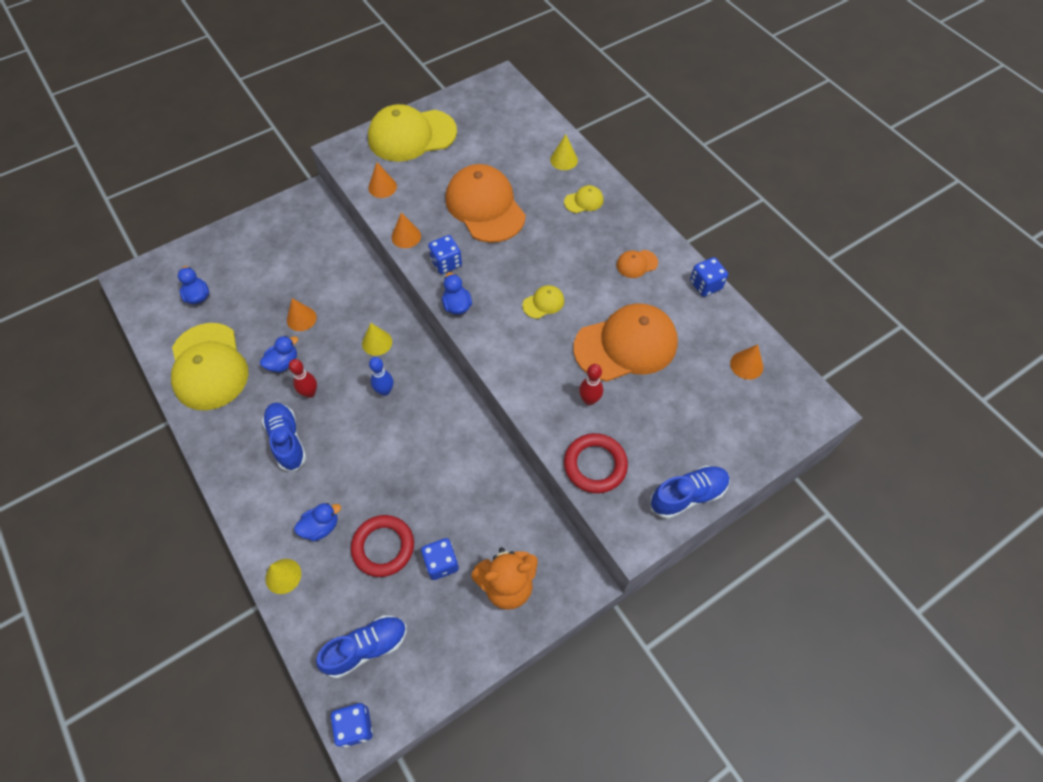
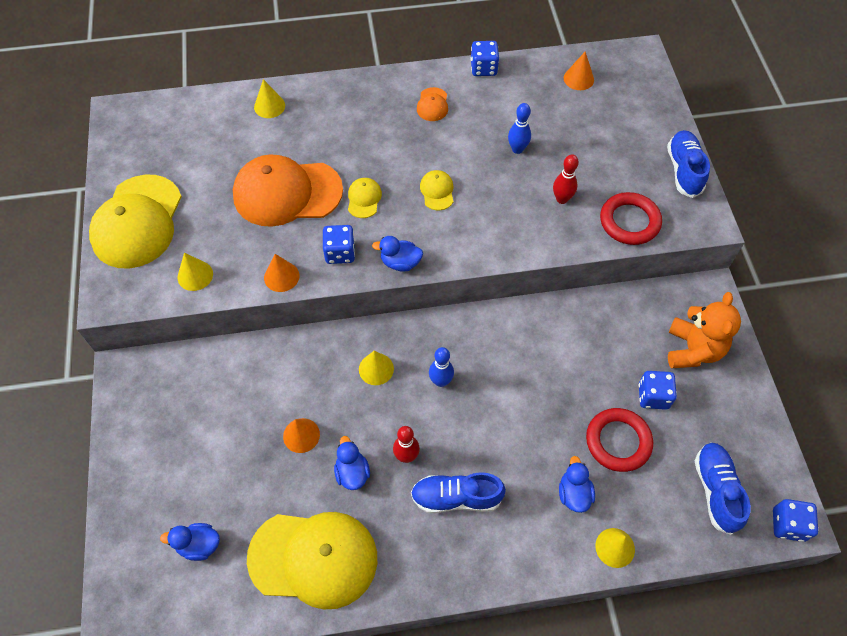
camera: 65 degrees left, 0 degrees up
orange cone [368,162,397,198] -> yellow cone [178,252,213,291]
yellow cap [564,185,603,213] -> yellow cap moved to [348,178,382,218]
orange cap [573,303,678,382] -> blue bowling pin [508,103,531,154]

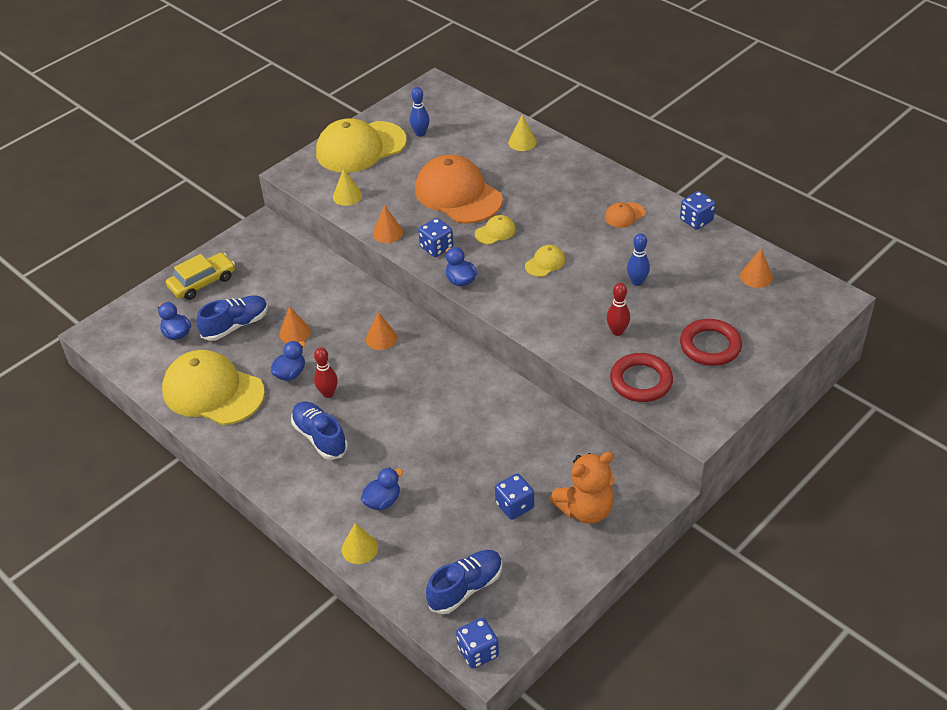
camera: 55 degrees right, 15 degrees down
yellow cap [247,512,377,610] -> yellow cap turned 150 degrees clockwise [162,350,265,425]
yellow cone [359,351,394,385] -> orange cone [366,312,397,350]
blue bowling pin [429,347,454,387] -> blue bowling pin moved to [410,87,429,137]
red ring [586,408,653,472] -> red ring moved to [680,319,742,366]
blue shoe [667,130,710,198] -> blue shoe moved to [196,295,268,341]
none -> yellow car [166,252,235,300]

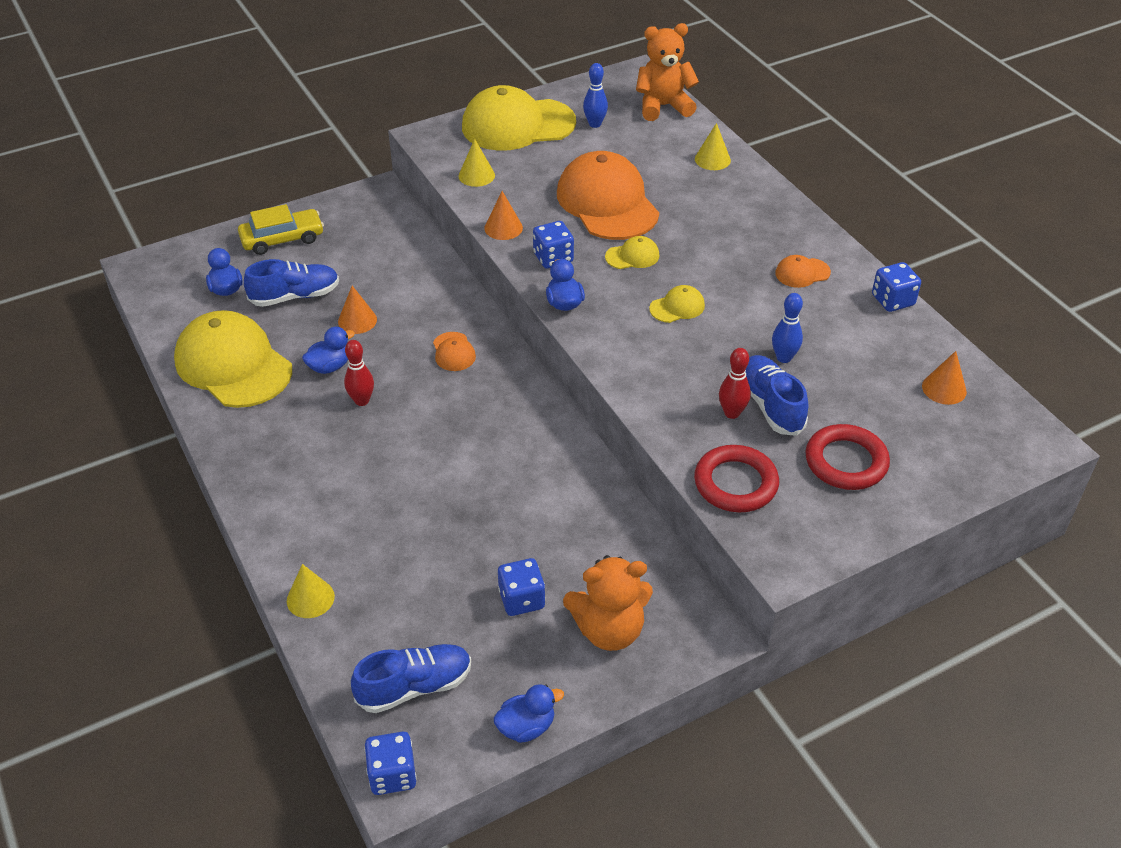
camera: 15 degrees right, 0 degrees up
blue shoe [291,401,348,460] -> blue shoe moved to [746,355,808,436]
blue duck [361,467,403,510] -> blue duck moved to [493,684,564,743]
orange cone [366,312,397,350] -> orange cap [433,332,476,371]
none -> orange teddy bear [636,23,699,121]

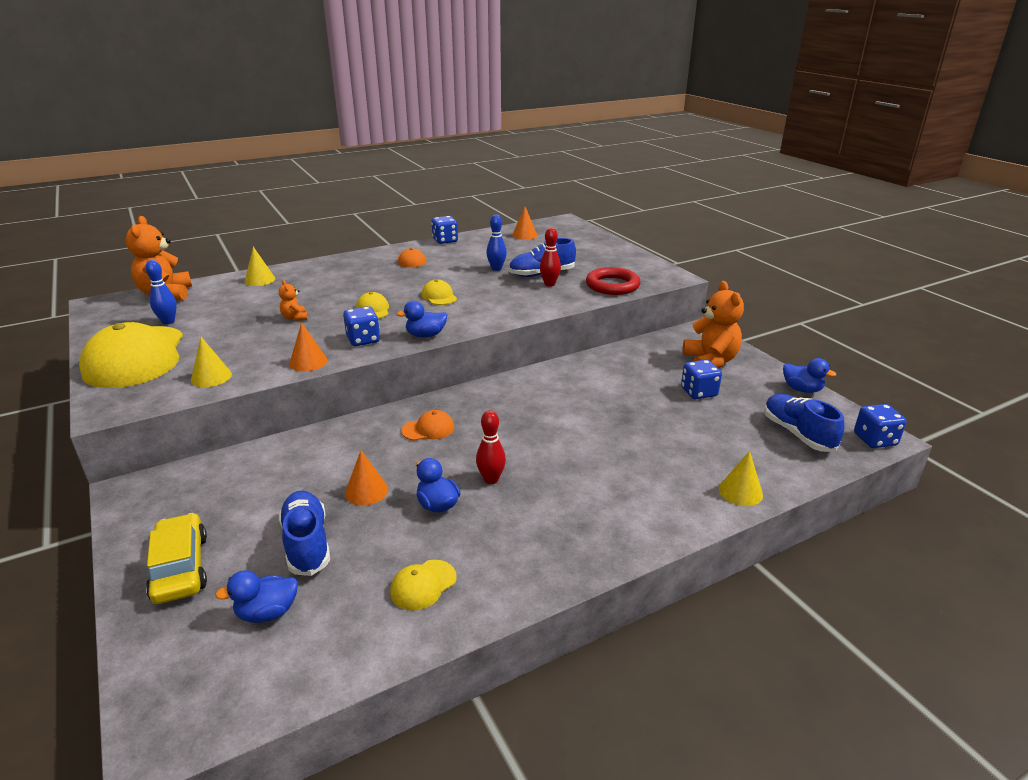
camera: 90 degrees left, 15 degrees down
yellow cap [174,310,292,408] -> yellow cap [390,560,457,611], size x0.43
blue duck [493,684,564,743] -> blue duck turned 150 degrees clockwise [783,358,836,393]
orange cap [557,151,659,240] -> orange teddy bear [279,280,308,321]
red ring [805,424,890,490] -> none

